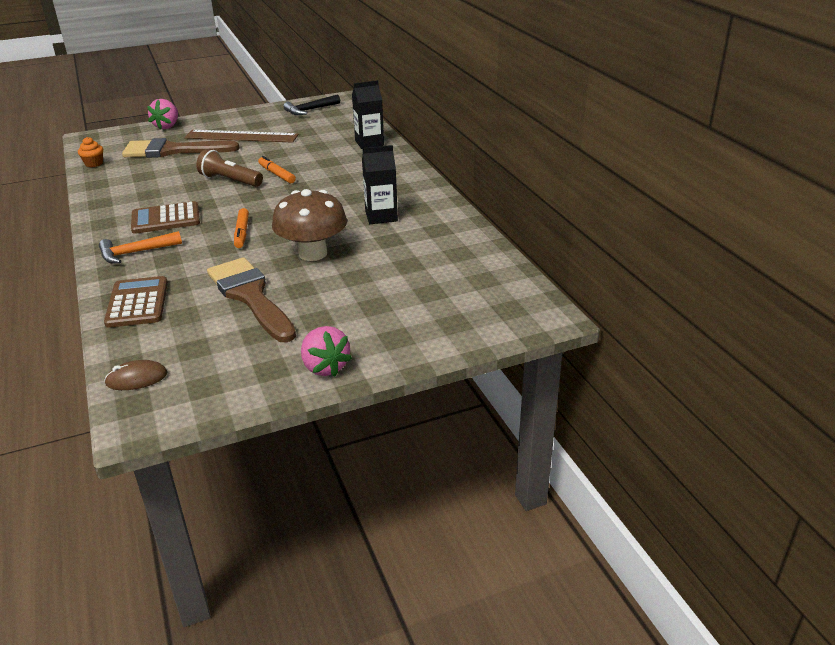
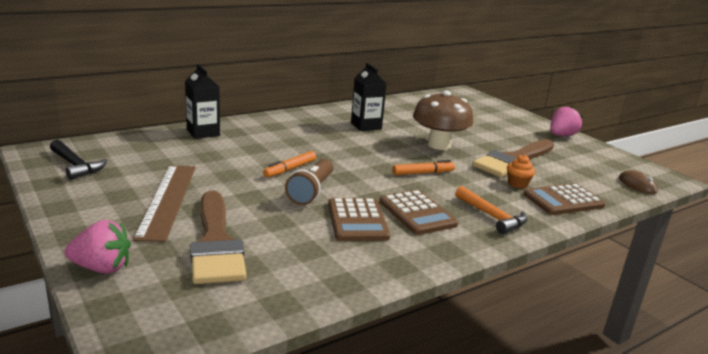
camera: 105 degrees left, 10 degrees down
orange cupcake [78,137,103,167] -> orange cupcake moved to [507,155,535,189]
none -> brown calculator [328,198,390,241]

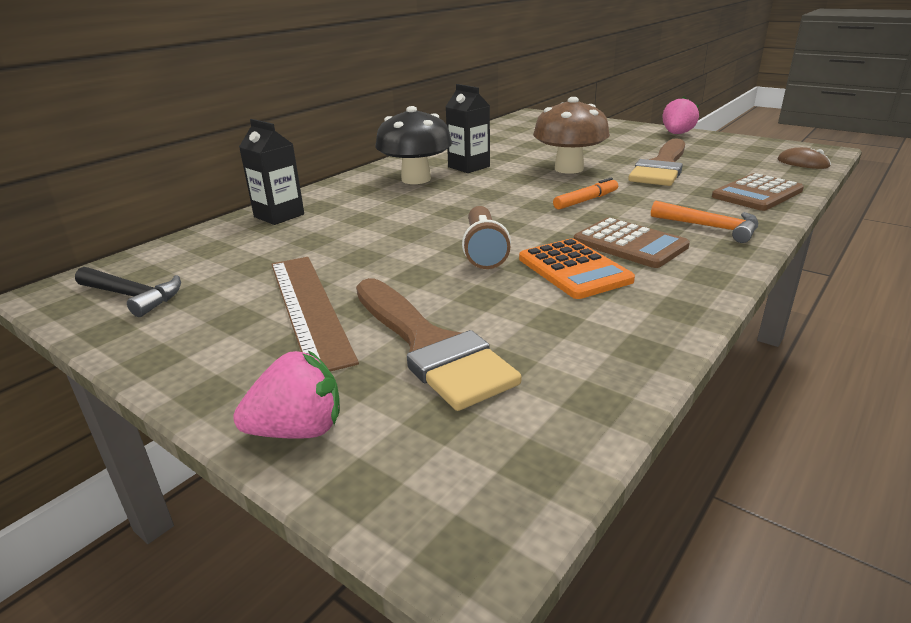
camera: 15 degrees left, 5 degrees up
orange marker [263,151,316,178] -> none
brown calculator [328,198,390,241] -> orange calculator [519,238,635,299]
orange cupcake [507,155,535,189] -> none
none -> black mushroom [375,106,452,184]

